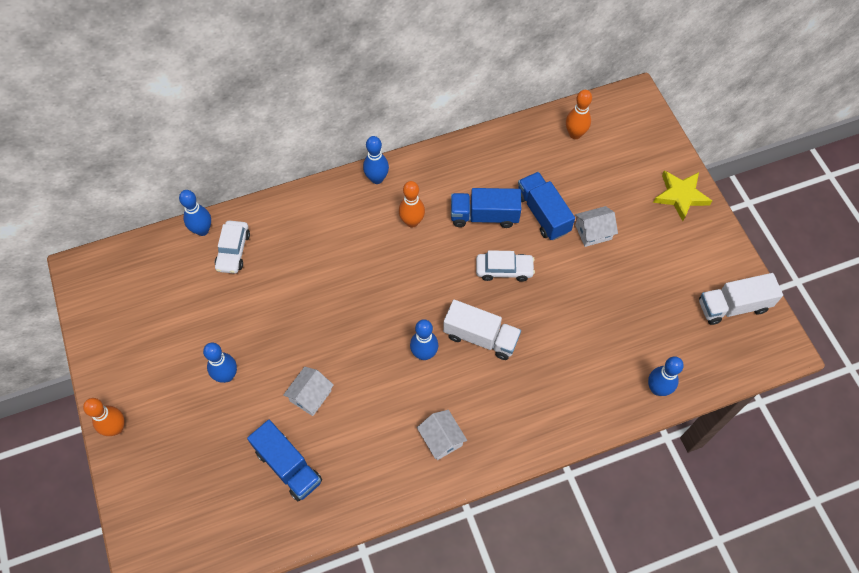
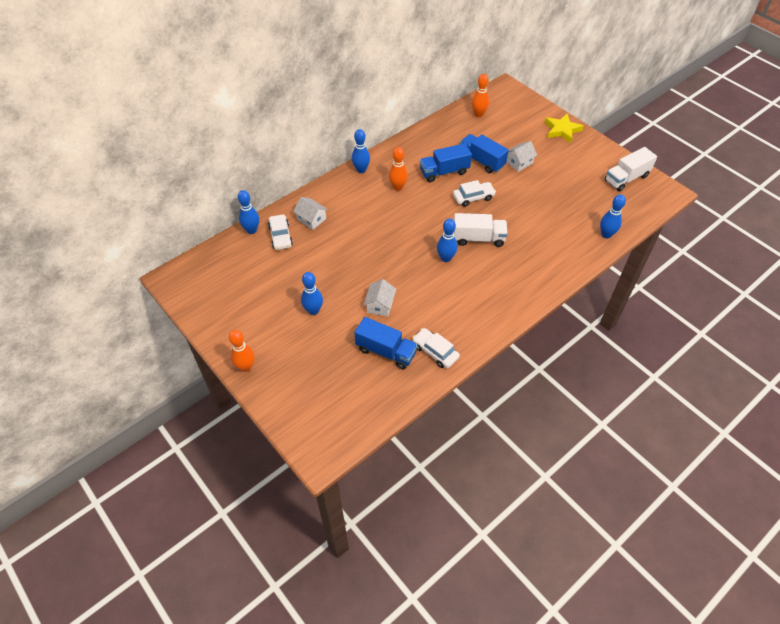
camera: 20 degrees left, 10 degrees down
white house [417,410,467,460] -> white house moved to [293,197,328,230]
none -> white car [412,328,460,368]

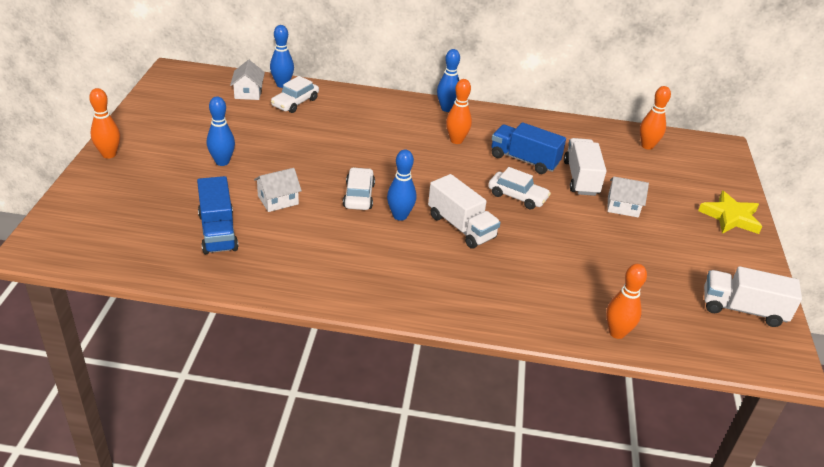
camera: 45 degrees right, 15 degrees down
white house [293,197,328,230] -> white house moved to [230,60,265,100]
white car [412,328,460,368] -> white car moved to [343,167,375,210]
blue truck [459,134,509,173] -> white truck [564,138,606,196]
blue bowling pin [600,195,626,238] -> orange bowling pin [606,264,647,339]

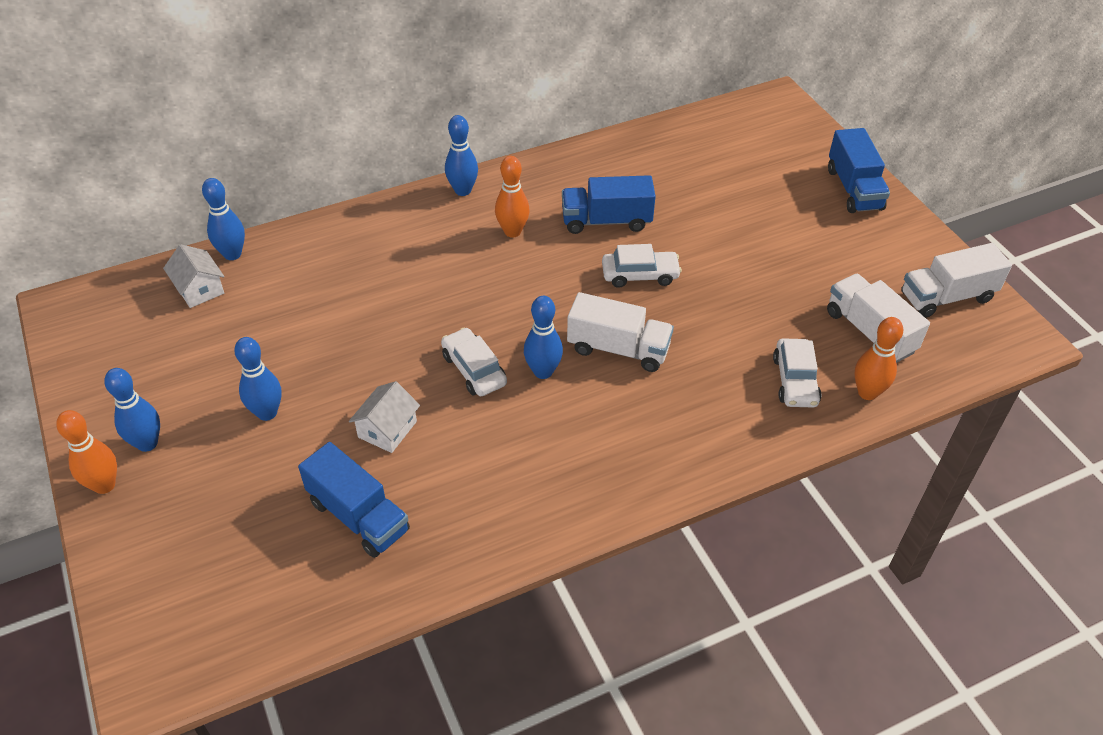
camera: 30 degrees left, 10 degrees up
white car [271,76,319,113] -> white car moved to [773,338,821,408]
white truck [564,138,606,196] -> white truck moved to [827,274,930,363]
white house [607,176,649,218] -> none
orange bowling pin [640,86,671,150] -> none
yellow star [698,191,762,234] -> blue truck [828,128,890,213]
none -> blue bowling pin [104,368,160,452]

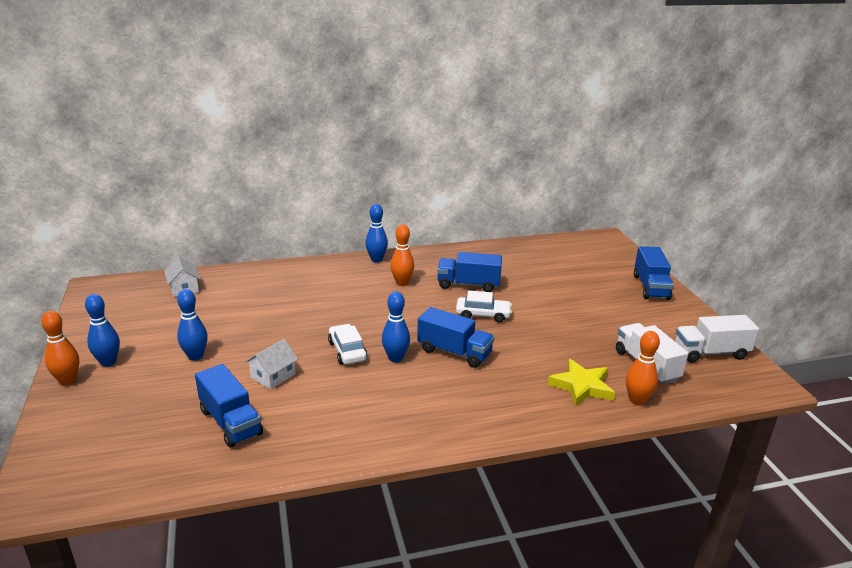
camera: 10 degrees right, 20 degrees down
blue bowling pin [202,178,245,260] -> none
white truck [567,292,674,372] -> blue truck [417,307,494,368]
white car [773,338,821,408] -> yellow star [548,359,615,407]

